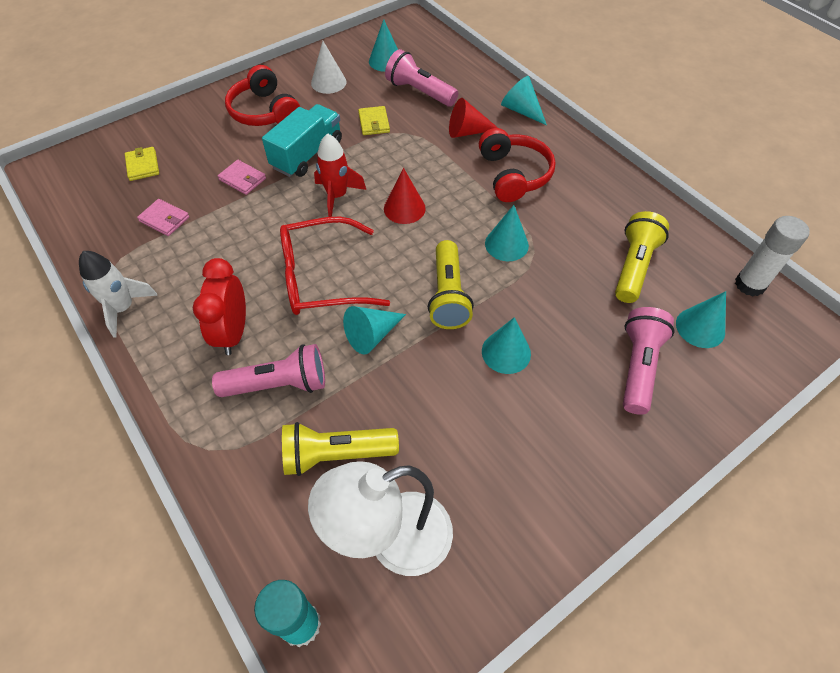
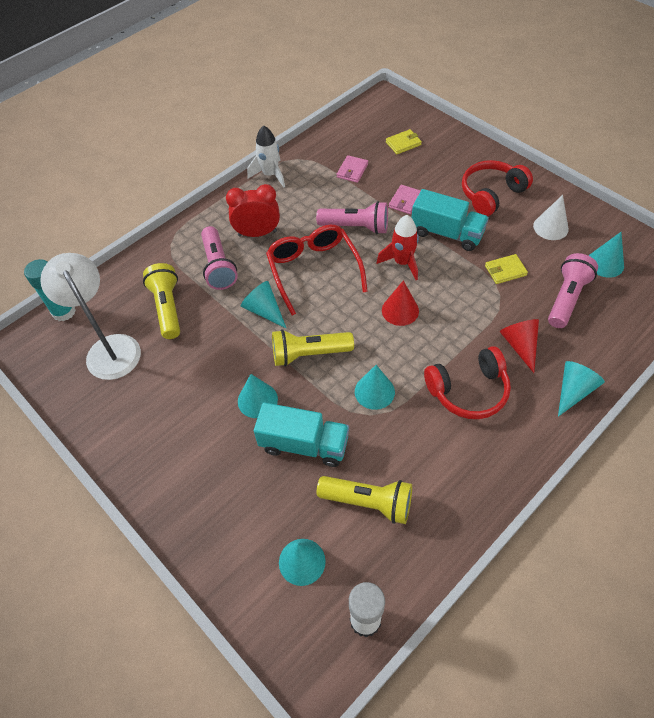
camera: 85 degrees right, 0 degrees up
pink flashlight [623,307,675,415] -> pink flashlight moved to [316,201,388,234]
none -> turquoise truck [254,402,349,467]

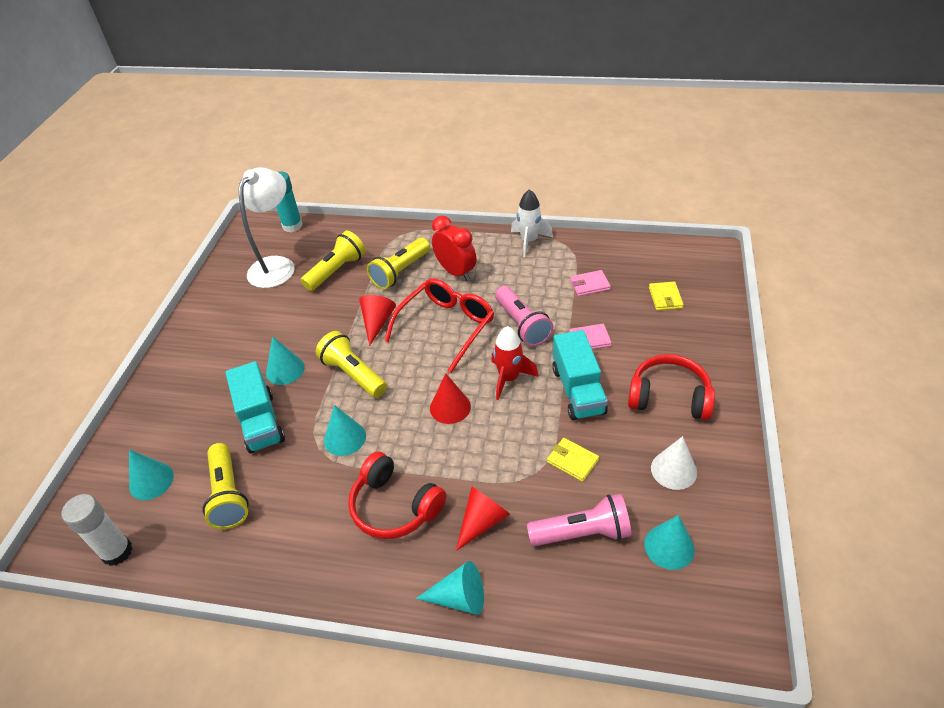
camera: 55 degrees right, 10 degrees down
pink flashlight [201,226,238,290] -> yellow flashlight [367,238,430,289]
turquoise cone [241,281,286,328] -> red cone [359,295,396,346]
yellow wallet [386,129,422,154] -> yellow wallet turned 60 degrees clockwise [649,282,684,310]

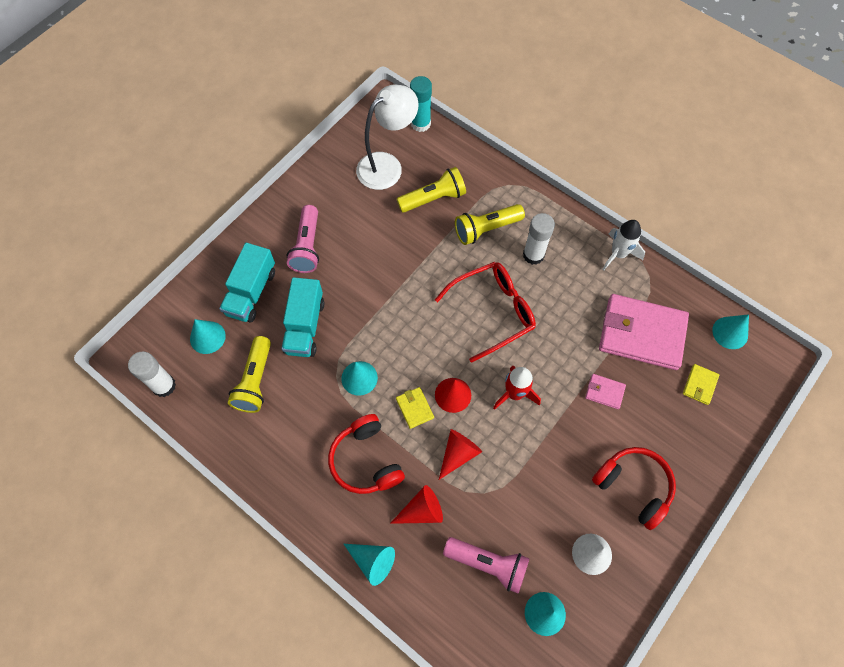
camera: 25 degrees right, 20 degrees up
turquoise cone [266,336,305,385] -> turquoise cone moved to [712,314,749,349]
yellow flashlight [316,331,387,398] -> none
red cone [359,295,396,346] -> red cone moved to [439,429,482,480]
red clock [432,216,476,281] -> white glue stick [523,213,555,265]
pink flashlight [495,286,553,347] -> pink flashlight moved to [287,205,319,273]
yellow wallet [547,438,599,482] -> yellow wallet moved to [396,387,434,429]
turquoise truck [552,330,608,420] -> turquoise truck moved to [219,243,275,323]
pink wallet [570,270,611,296] -> pink wallet [599,294,689,370], size x2.36

